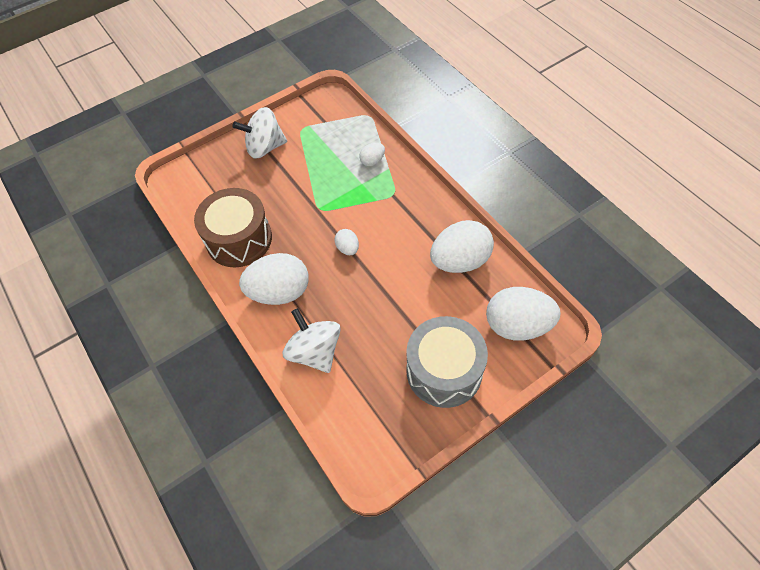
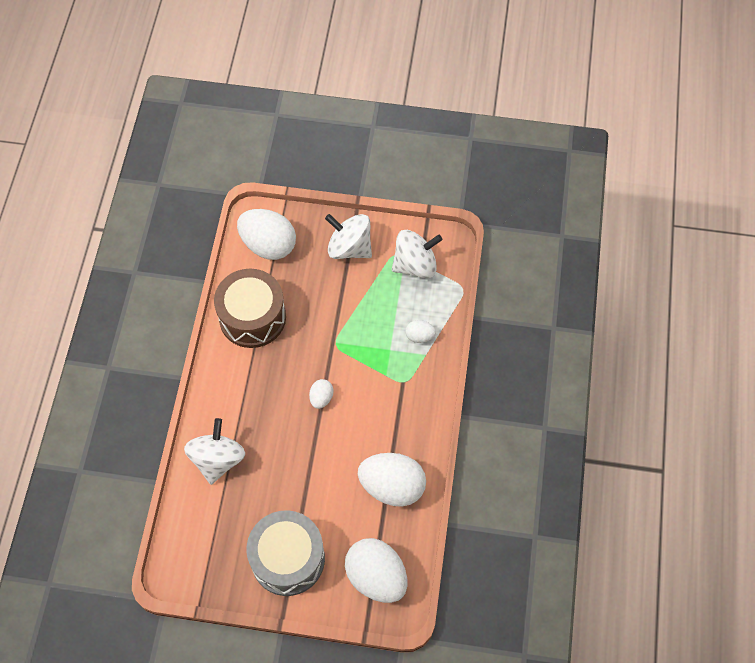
camera: 40 degrees right, 5 degrees up
white egg [239,253,309,305] -> white egg moved to [237,209,296,260]
none -> white spinning top [392,230,443,278]

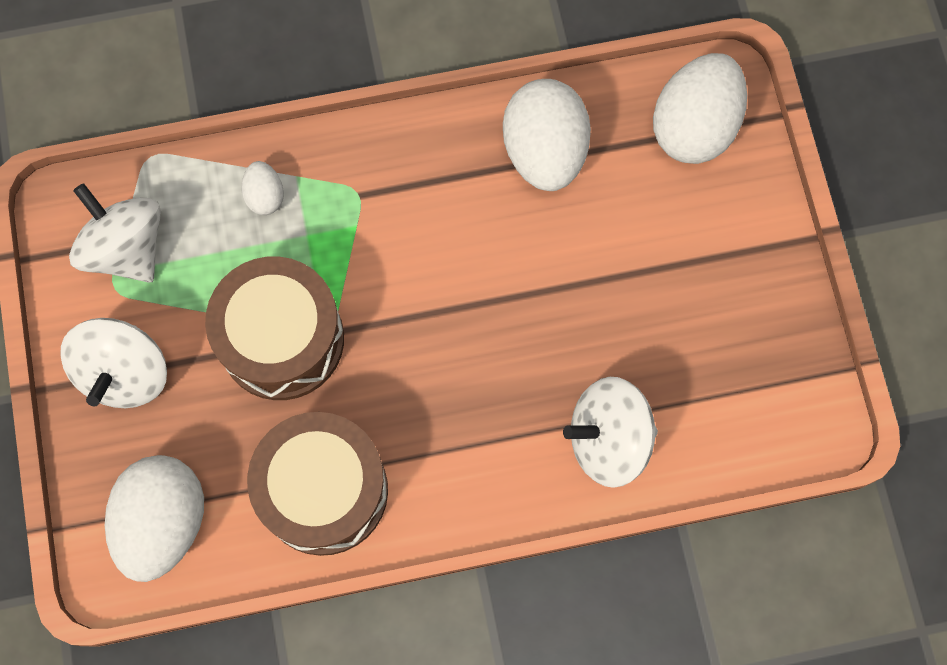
camera: 110 degrees left, 10 degrees up
grey drum [247,510,325,596] -> none
white egg [309,379,333,409] -> none
none -> brown drum [205,256,344,400]

